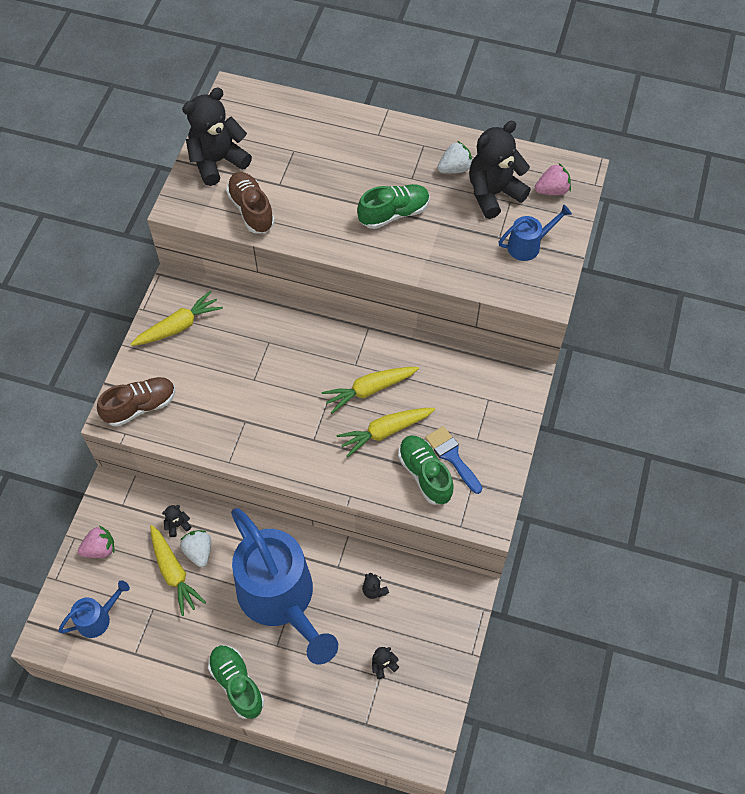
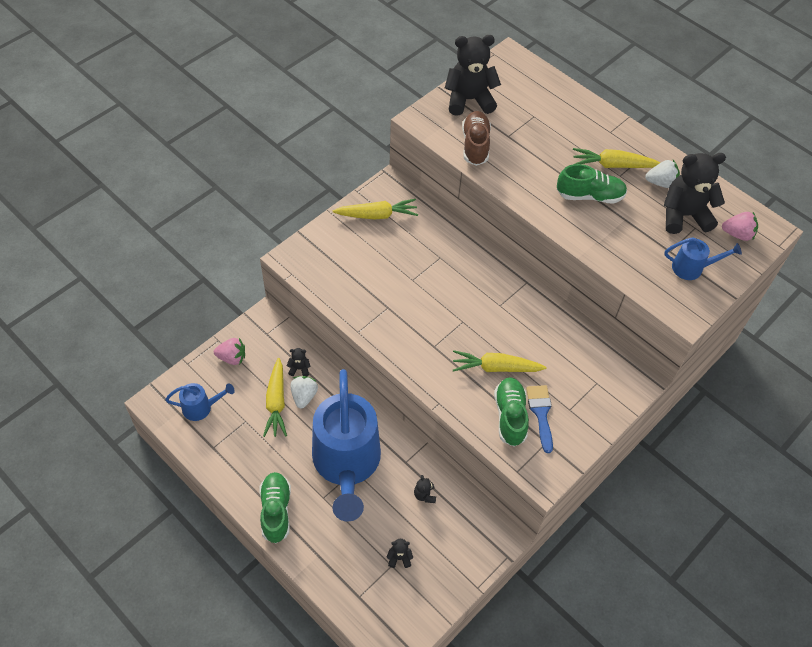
camera: 25 degrees right, 5 degrees down
brown shoe [97,377,175,427] -> none
yellow carrot [322,367,419,414] -> yellow carrot moved to [573,148,660,168]

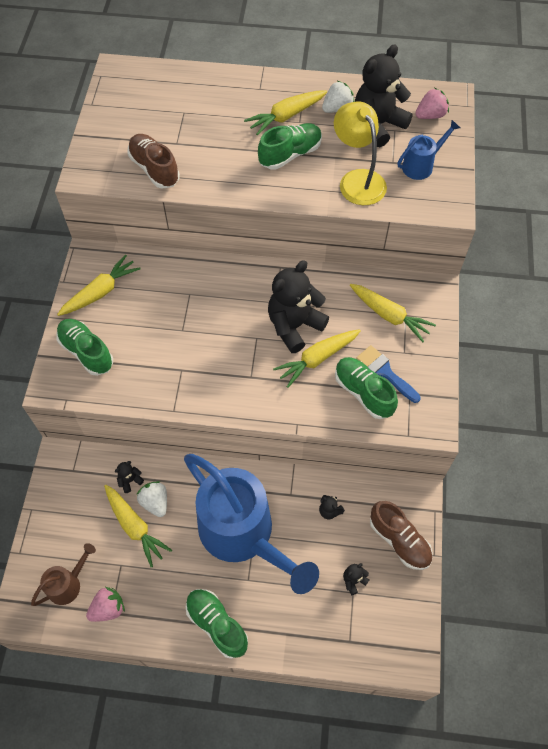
camera: 35 degrees left, 5 degrees up
blue watering can [165,383,235,421] -> brown watering can [31,543,96,606]
pink strawberry [214,338,245,365] -> pink strawberry moved to [86,587,125,622]
black teddy bear [445,35,501,116] -> black teddy bear moved to [268,260,329,353]
none -> green shoe [56,319,113,376]
none -> yellow lamp [334,102,387,205]
none -> yellow carrot [350,284,436,342]
none -> brown shoe [370,501,433,570]

